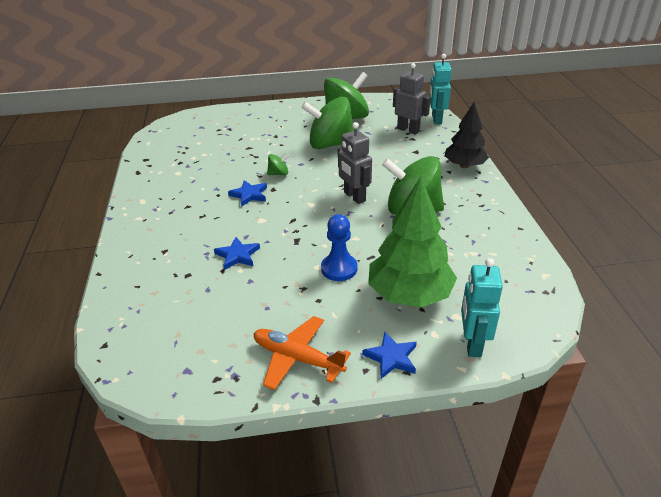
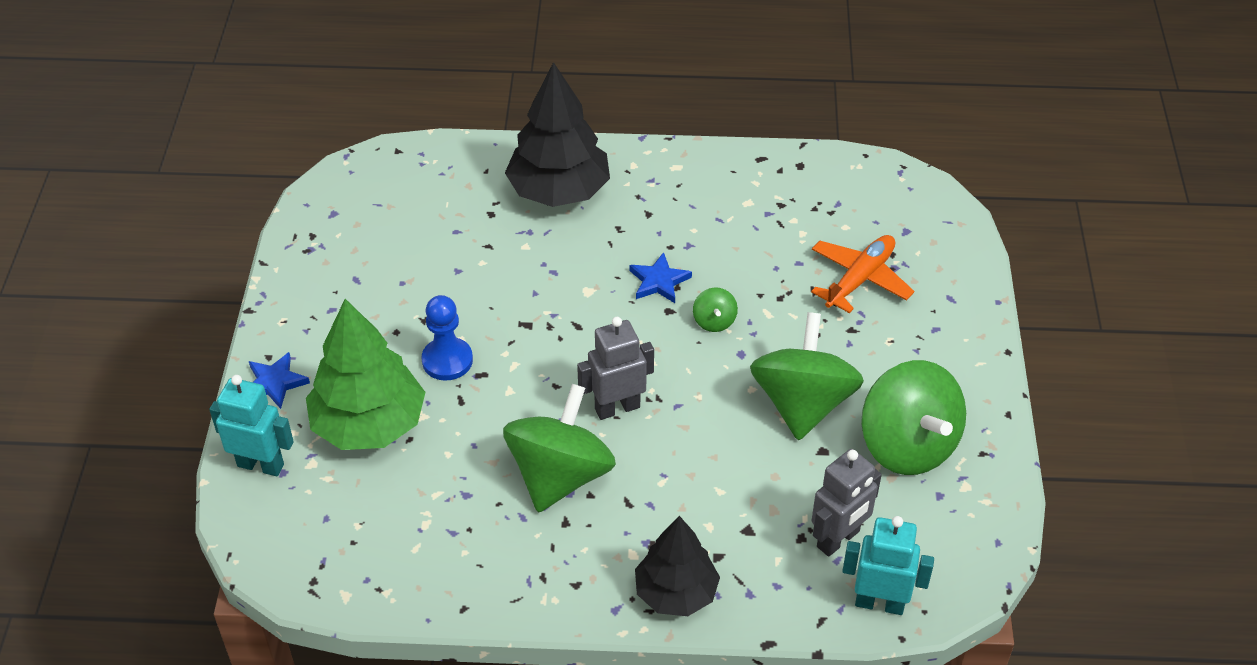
camera: 100 degrees right, 10 degrees up
blue star [214,237,260,270] -> none
orange plane [253,316,351,390] -> orange plane moved to [811,235,914,313]
none -> black tree [505,62,610,207]

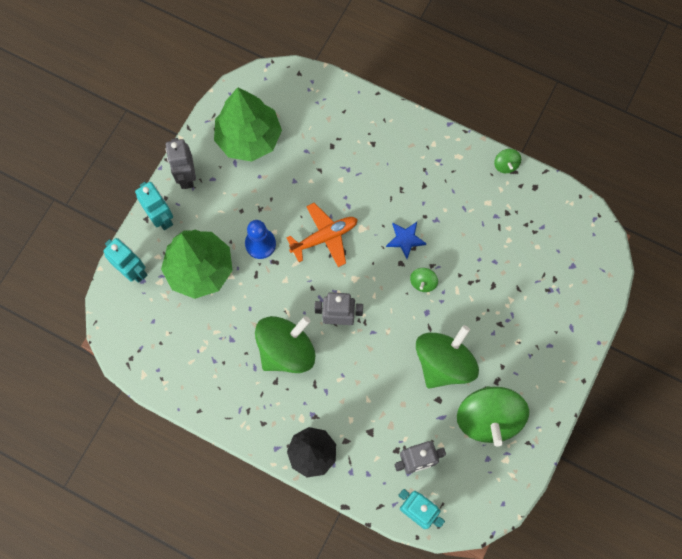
camera: 25 degrees right, 25 degrees up
blue star [249,352,310,409] -> turquoise robot [135,182,173,230]
black tree [505,62,610,207] -> none
orange plane [811,235,914,313] -> orange plane moved to [286,203,358,267]
none -> grey robot [166,138,196,189]
none -> green tree [214,87,282,162]
none -> green spinning top [494,149,521,173]

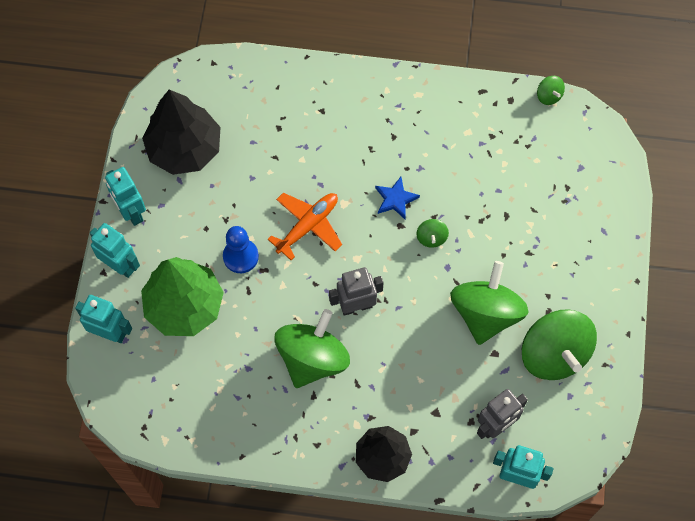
camera: 20 degrees left, 5 degrees down
grey robot [166,138,196,189] -> turquoise robot [105,167,146,226]
green tree [214,87,282,162] -> black tree [142,90,220,175]
green spinning top [494,149,521,173] -> green spinning top moved to [537,76,565,105]

